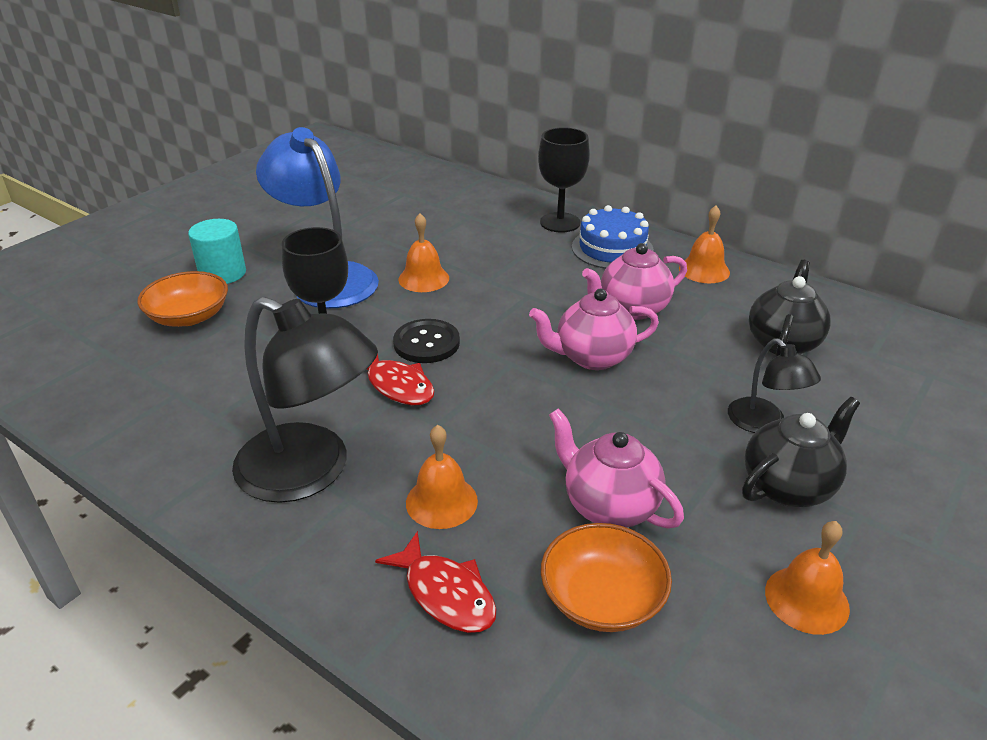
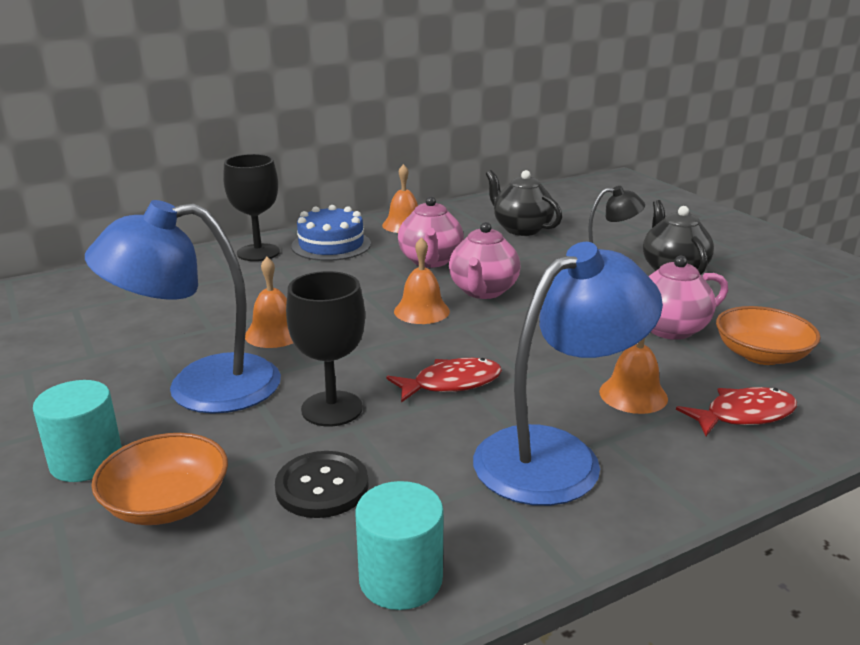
camera: 65 degrees left, 10 degrees down
black lamp [232,297,378,503] -> blue lamp [473,242,663,506]
black button [393,319,460,363] -> black button moved to [275,451,369,518]
orange bell [765,521,850,635] -> orange bell moved to [394,237,450,324]
none -> turquoise cylinder [355,481,444,610]

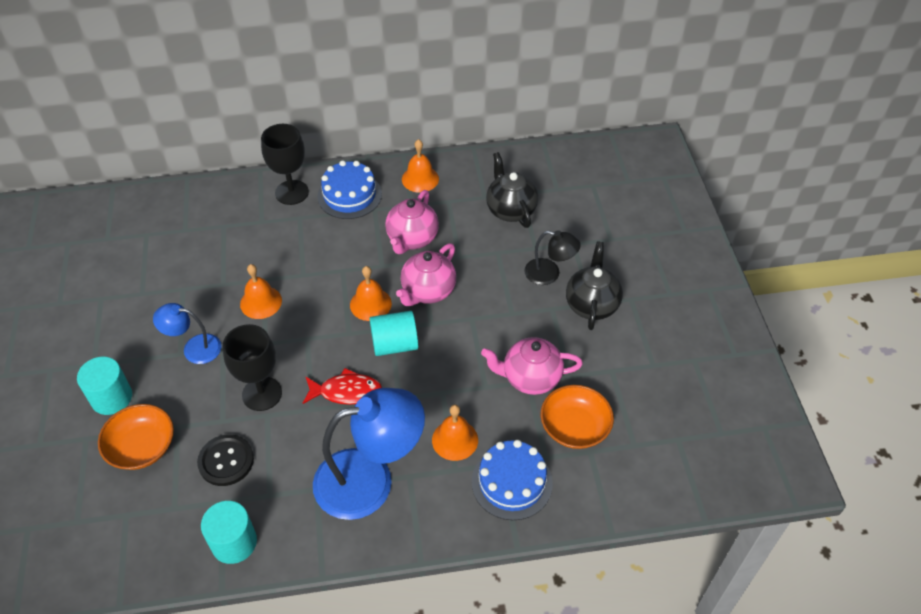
camera: 20 degrees right, 25 degrees up
blue lamp [85,200,281,414] -> blue lamp [153,303,222,364], size x0.52
red fish [676,387,797,436] -> blue cake [471,440,553,520]
none -> turquoise cylinder [370,311,418,356]

